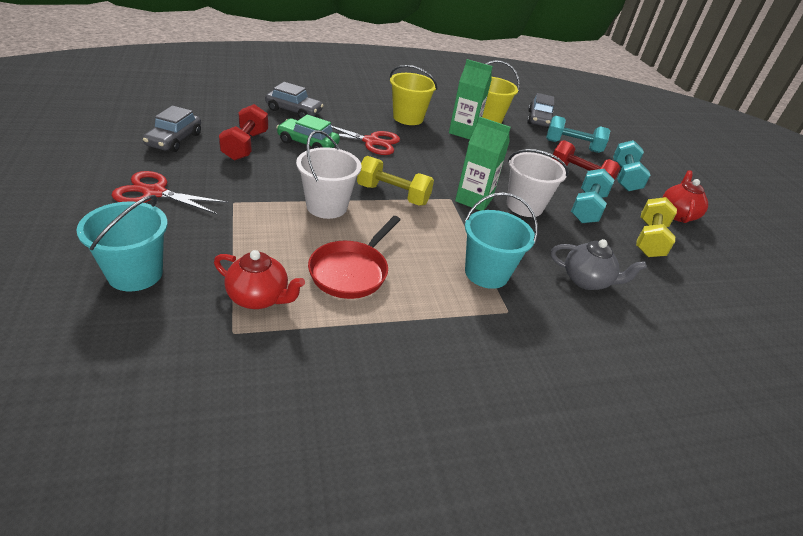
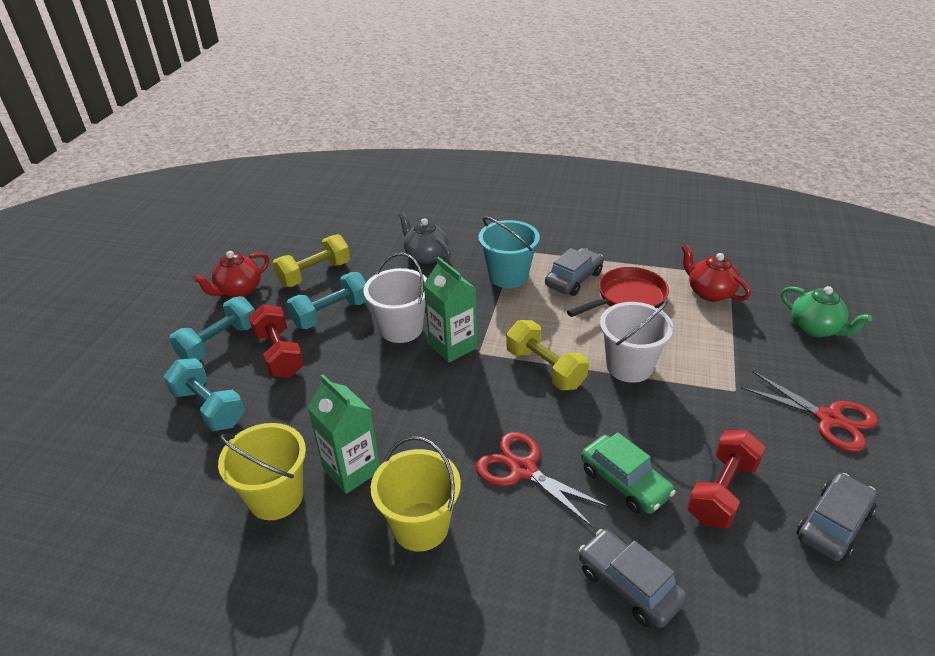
camera: 145 degrees left, 0 degrees up
turquoise bucket [76,195,168,291] -> green teapot [781,286,872,337]
grey car [527,93,554,128] -> grey car moved to [545,248,604,296]

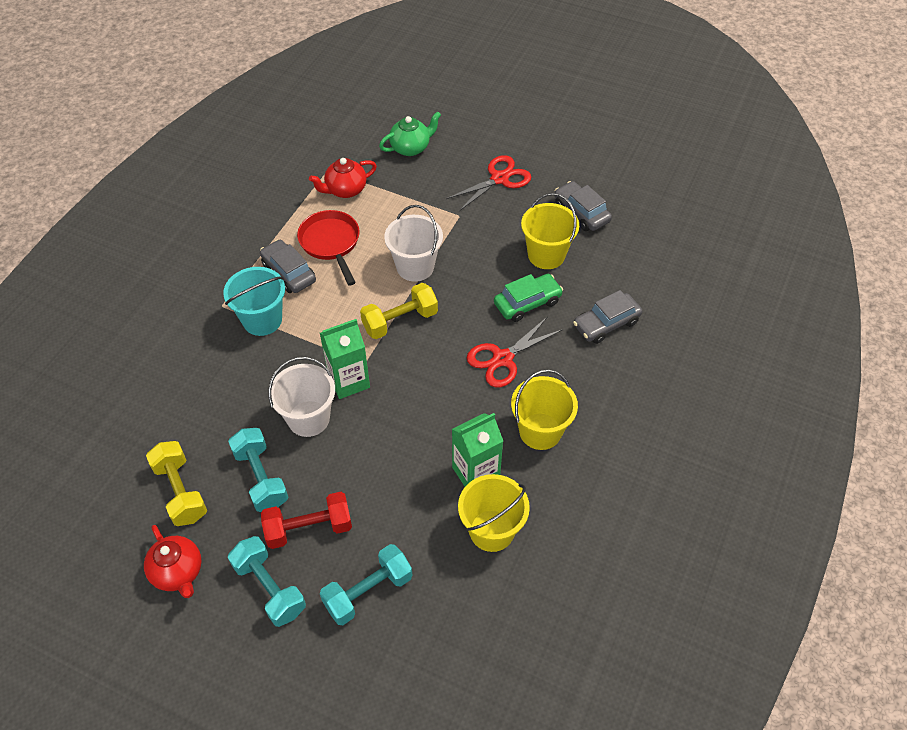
camera: 80 degrees left, 15 degrees up
grey teapot [399,212,451,264] -> none
red dumbbell [687,430,765,529] -> yellow bucket [521,193,579,269]

